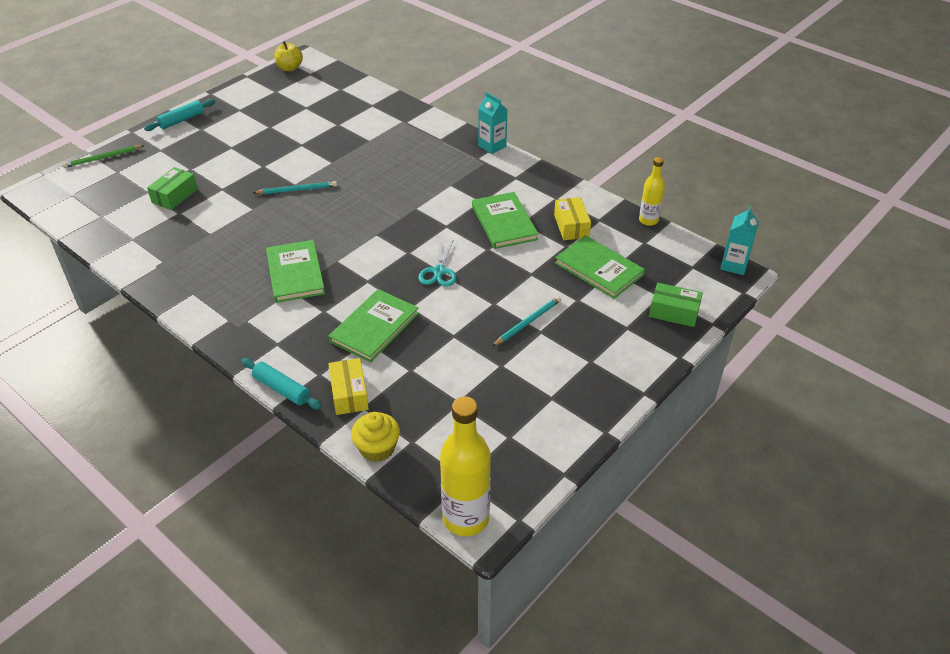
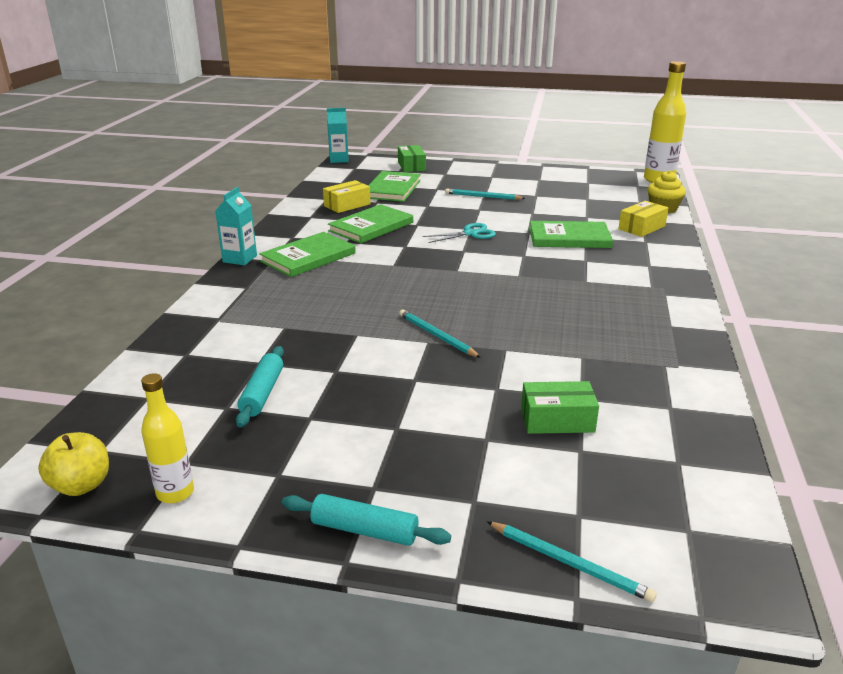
camera: 120 degrees left, 15 degrees down
green pencil [63,145,145,168] -> turquoise pencil [487,521,657,602]
turquoise rolling pin [241,358,322,410] -> turquoise rolling pin moved to [236,346,284,428]
green book [266,240,325,303] -> green book moved to [259,232,356,277]
yellow bottle [639,157,665,226] -> yellow bottle moved to [141,373,194,504]

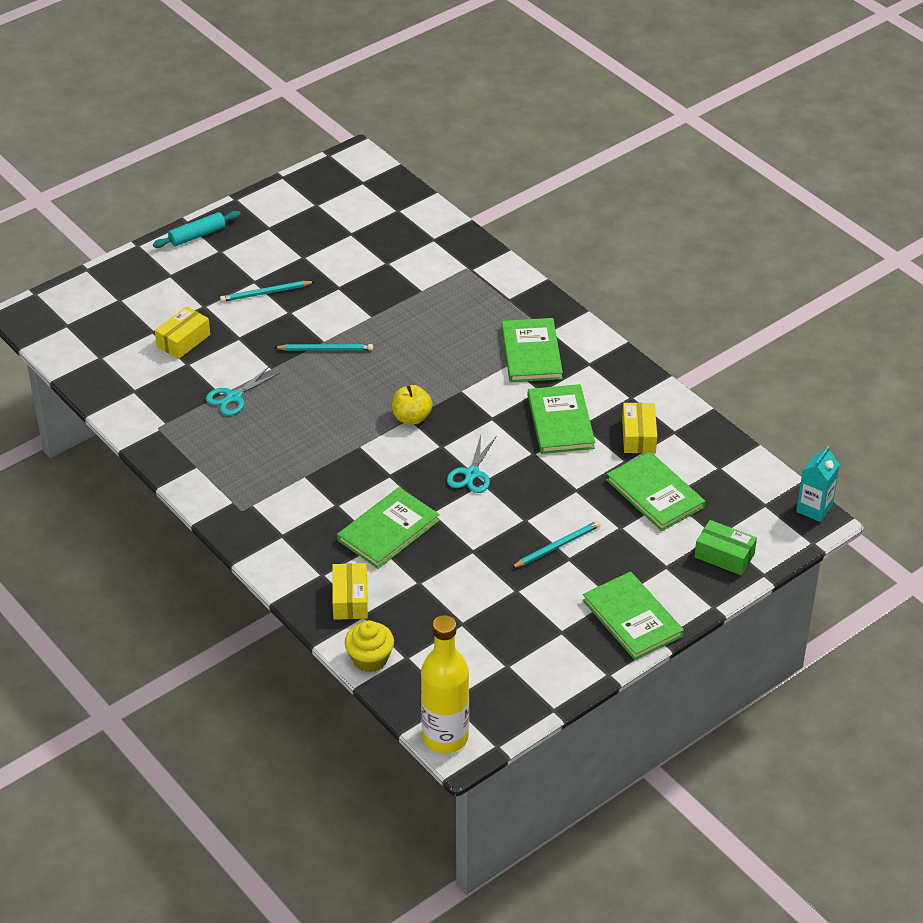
camera: 130 degrees right, 15 degrees up
yellow apple [38,432,109,496] -> yellow apple moved to [392,385,433,425]
yellow bottle [141,373,194,504] -> none
turquoise carton [215,187,257,265] -> none
turquoise rolling pin [236,346,284,428] -> none
turquoise pencil [487,521,657,602] -> turquoise pencil moved to [220,281,315,302]
green box [521,381,599,434] -> yellow box [155,306,210,359]
none -> turquoise scissors [206,366,280,416]
none -> green book [582,571,684,660]

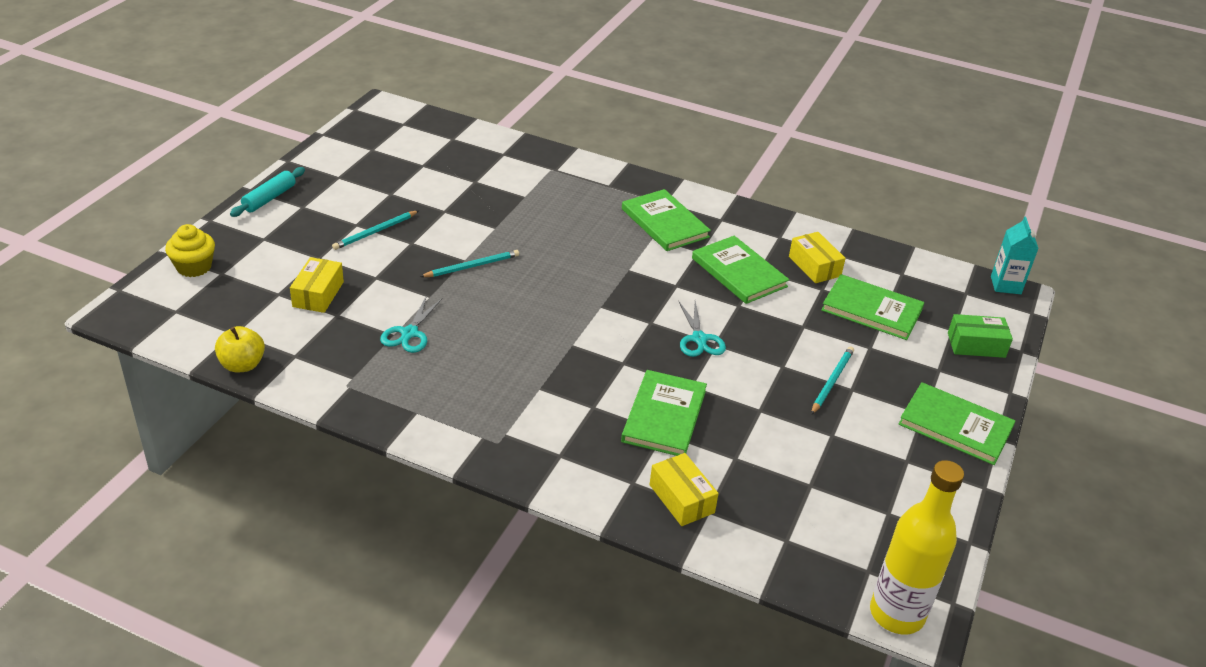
camera: 30 degrees left, 5 degrees down
yellow cupcake [345,620,394,672] -> yellow cupcake moved to [165,224,215,277]
yellow apple [392,385,433,425] -> yellow apple moved to [215,326,265,372]

